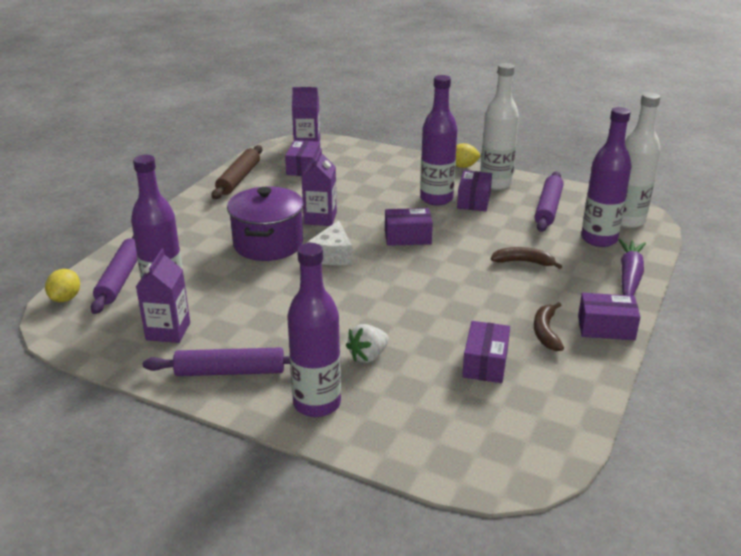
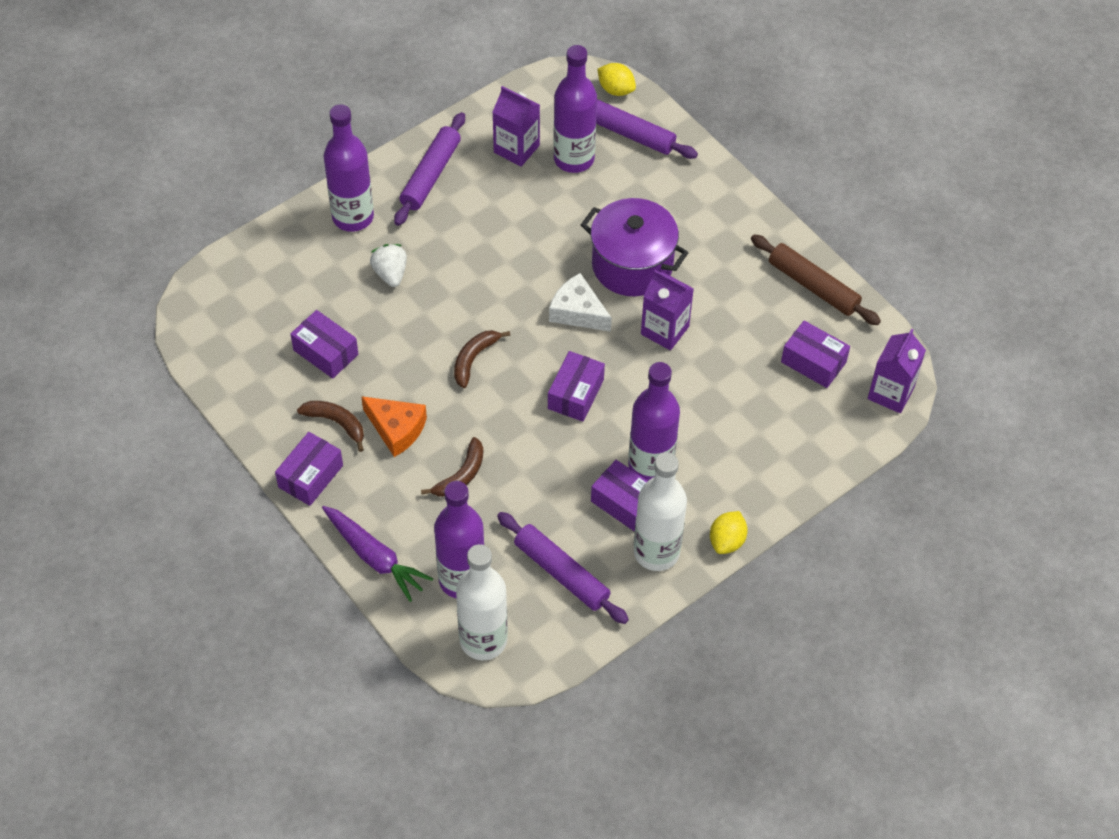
camera: 115 degrees right, 25 degrees up
none -> orange cheese [361,396,427,457]
none -> brown banana [454,330,510,388]

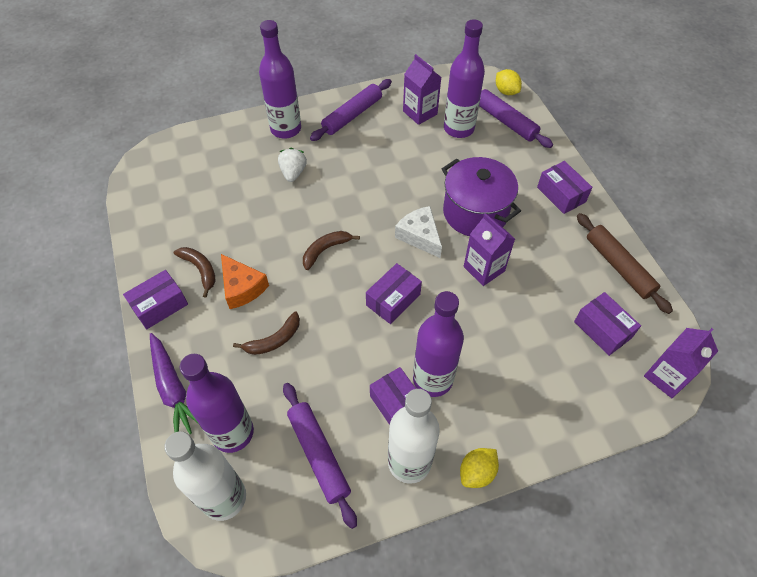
camera: 20 degrees right, 0 degrees up
purple box [290,310,358,379] -> purple box moved to [537,161,593,214]

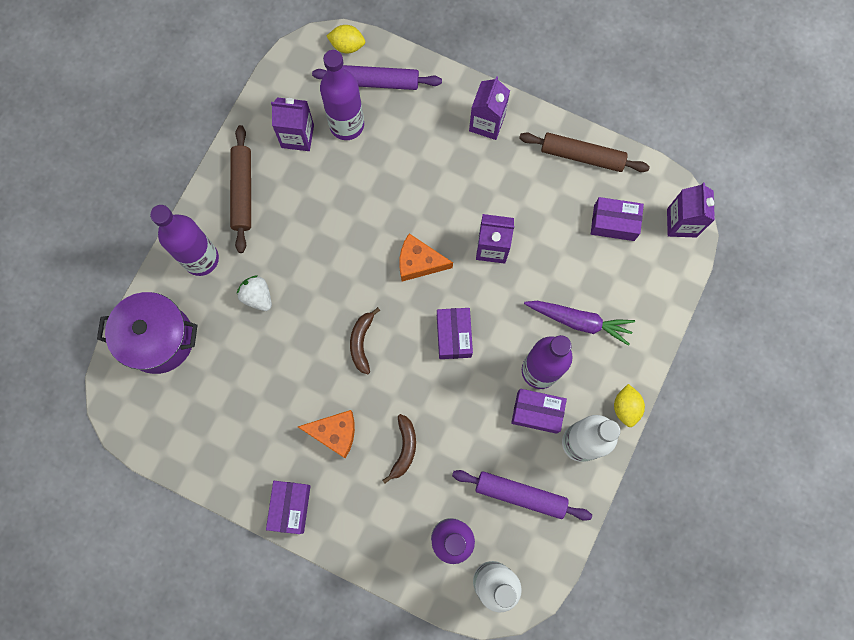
camera: 45 degrees left, 20 degrees up
purple carrot [150,333,199,434] -> purple carrot moved to [524,301,635,346]
brown banana [174,247,216,297] -> none
purple rolling pin [310,79,392,141] -> brown rolling pin [230,125,251,253]
white cheese [395,206,442,258] -> orange cheese [400,234,453,282]
purple pot [442,157,521,236] -> purple pot moved to [97,292,198,374]
purple box [537,161,593,214] -> purple carton [469,76,510,140]

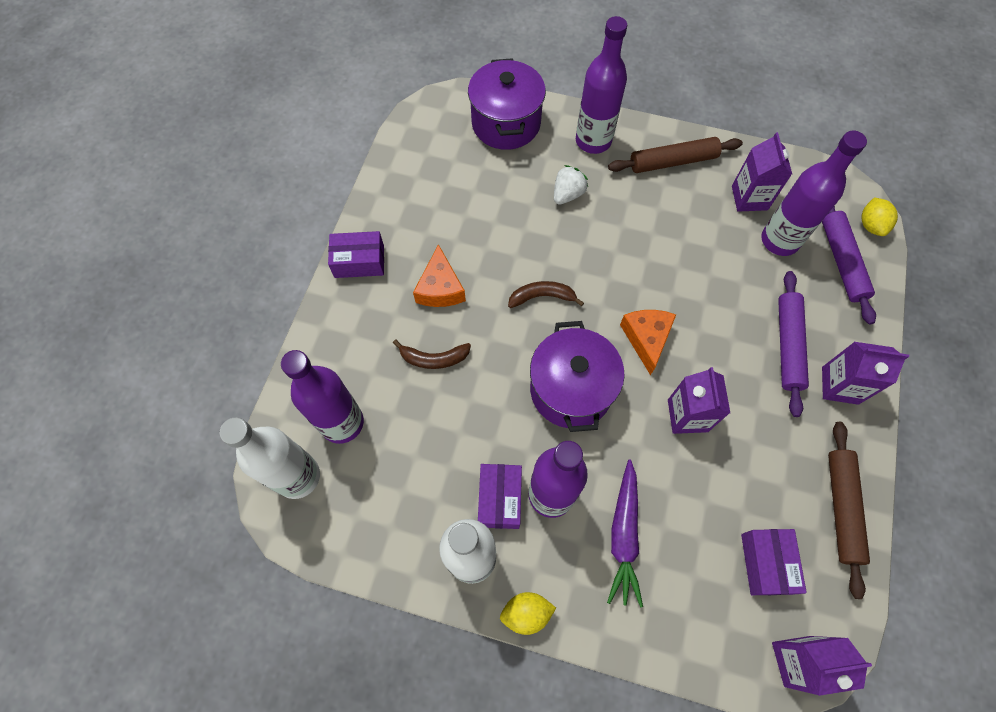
camera: 80 degrees right, 10 degrees down
purple box [437,308,473,359] -> purple pot [530,321,625,432]
purple rolling pin [452,470,592,521] -> purple rolling pin moved to [778,271,809,417]

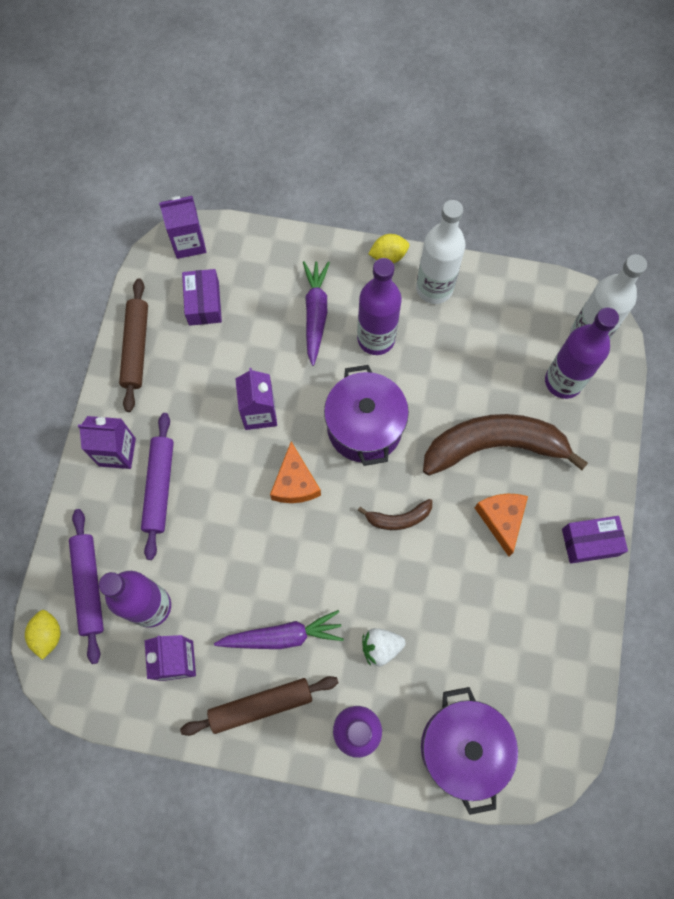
camera: 175 degrees right, 5 degrees up
brown banana [393,340,471,369] -> brown banana [423,414,588,475], size x2.20
purple box [478,464,522,529] -> none
white strawberry [554,165,588,205] -> white strawberry turned 45 degrees clockwise [362,628,405,666]
none -> purple carrot [214,610,344,649]

